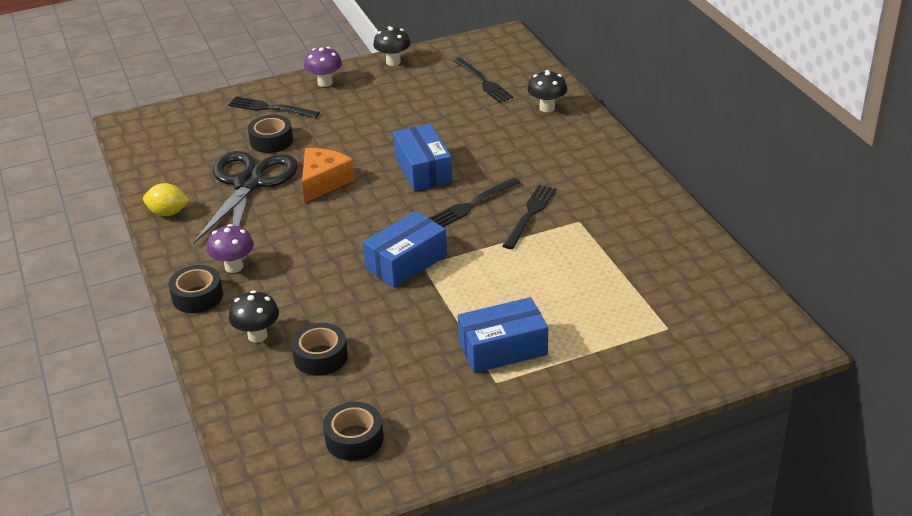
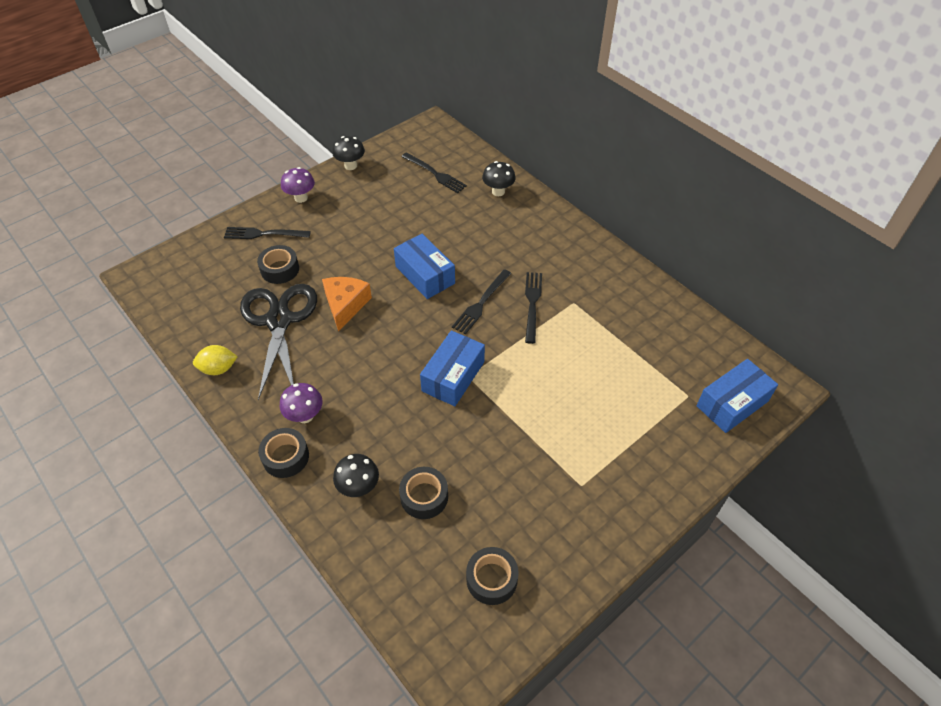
camera: 20 degrees left, 15 degrees up
blue box [458,297,548,373] -> blue box moved to [696,359,778,433]

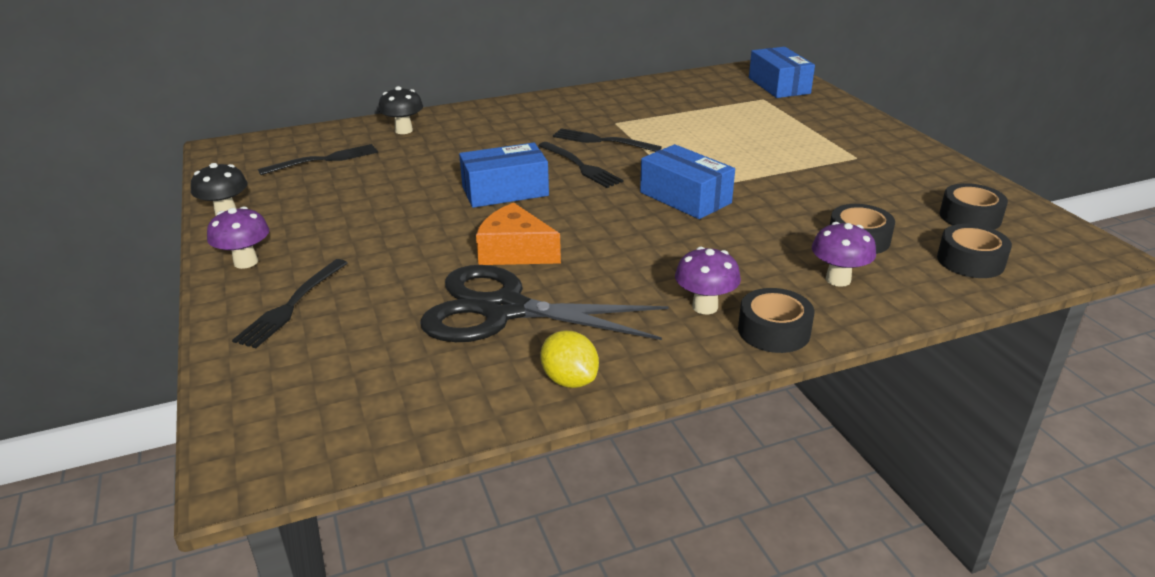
camera: 70 degrees left, 20 degrees down
yellow lemon [193,345,238,375] -> yellow lemon turned 45 degrees counterclockwise [540,330,599,388]
black tape [257,245,299,284] -> black tape moved to [937,224,1012,278]
black mushroom [333,454,379,497] -> purple mushroom [812,222,876,287]

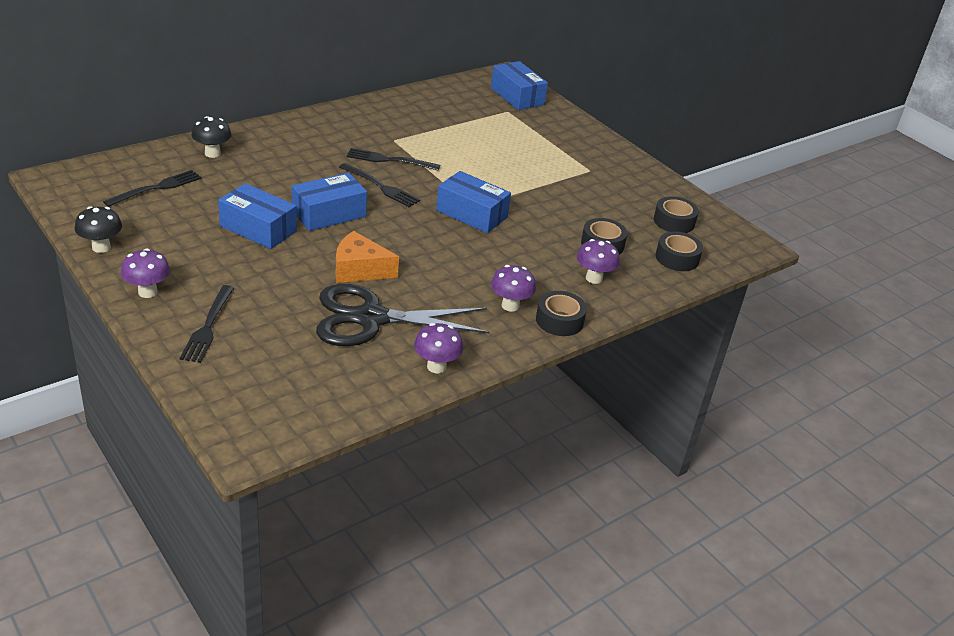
camera: 20 degrees left, 5 degrees up
yellow lemon [540,330,599,388] -> purple mushroom [414,323,463,373]
none -> blue box [218,183,297,249]

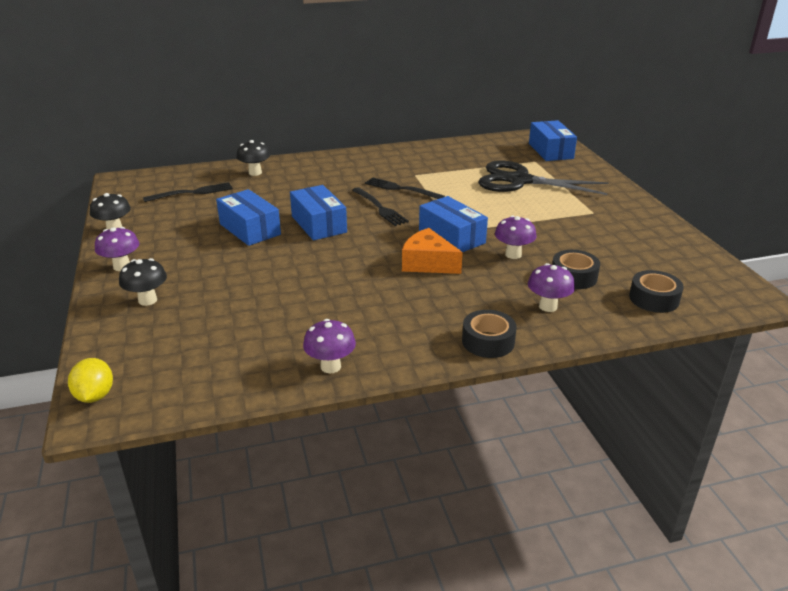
camera: 25 degrees right, 5 degrees down
black fork [180,285,234,363] -> black mushroom [119,258,167,306]
blue box [292,173,367,231] -> blue box turned 75 degrees clockwise [290,185,347,241]
black scissors [316,284,490,346] -> black scissors moved to [478,161,609,195]
orange cheese [336,231,399,283] -> orange cheese moved to [402,228,463,274]
purple mushroom [491,265,536,312] -> purple mushroom moved to [495,216,536,259]
black tape [654,196,699,233] -> none
none -> yellow lemon [68,358,113,403]

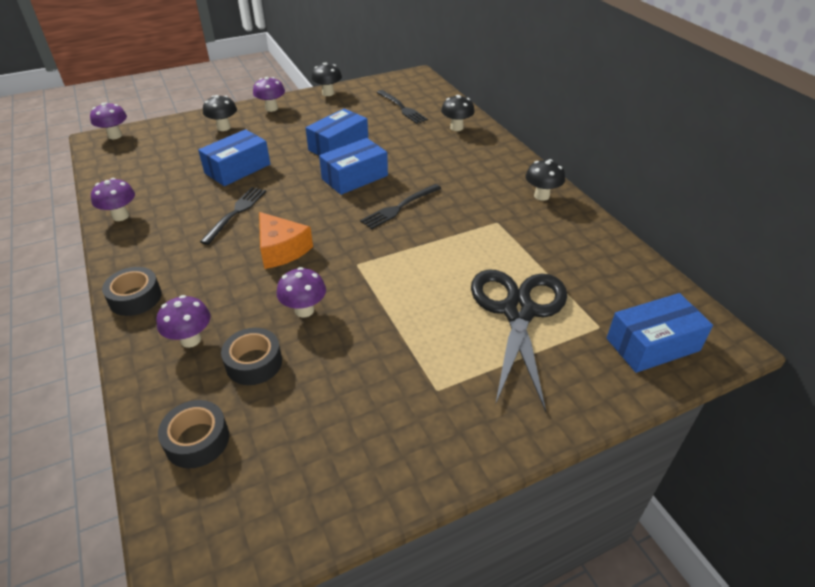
camera: 80 degrees right, 10 degrees up
yellow lemon [68,358,113,403] -> purple mushroom [90,103,127,139]
black fork [365,177,445,199] -> black fork moved to [200,187,266,245]
orange cheese [402,228,463,274] -> orange cheese turned 120 degrees clockwise [259,212,313,269]
blue box [419,196,488,252] -> blue box moved to [198,129,270,186]
none -> black mushroom [525,159,565,201]

